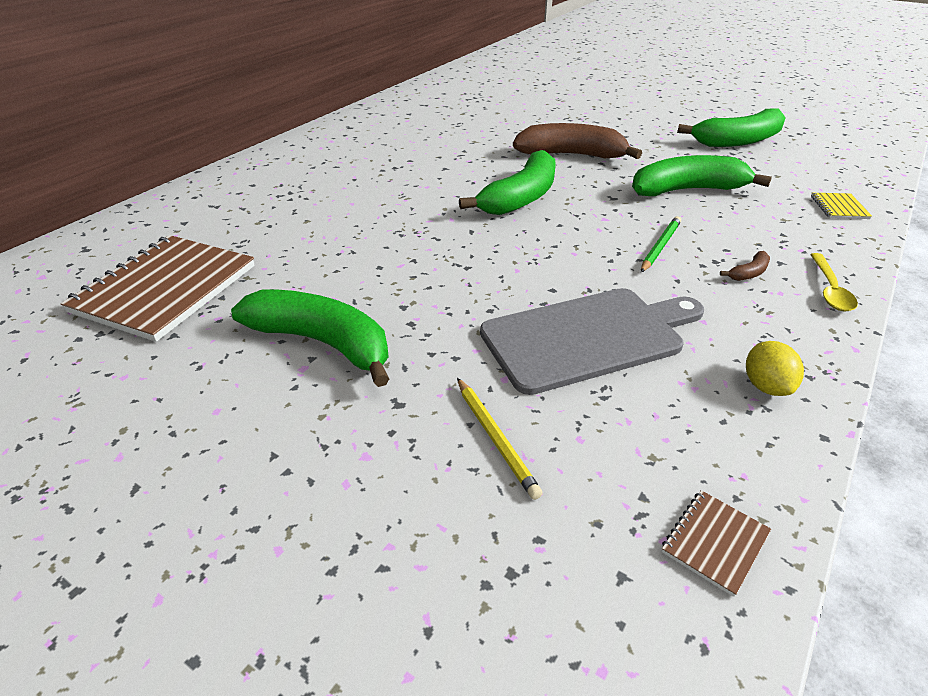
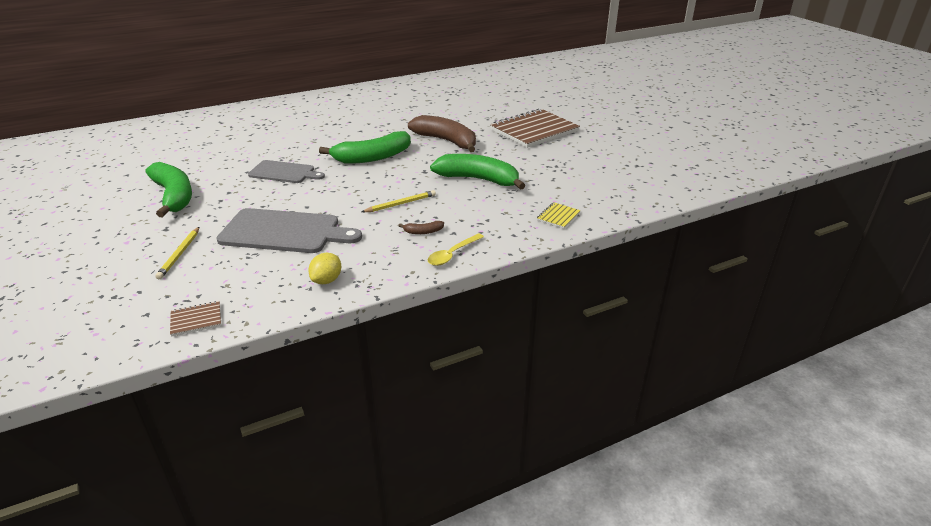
camera: 30 degrees right, 5 degrees down
brown notebook [61,235,255,342] -> brown notebook moved to [490,108,580,148]
green pencil [641,216,681,272] -> yellow pencil [362,190,436,212]
green banana [677,108,785,147] -> none
none -> grey cutting board [248,160,325,183]

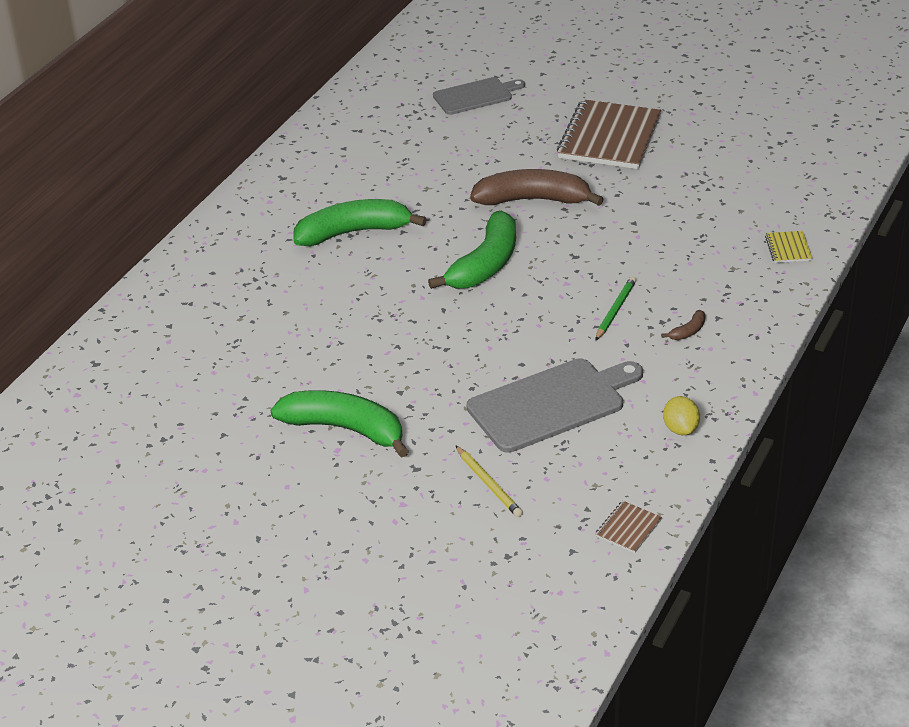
camera: 35 degrees left, 5 degrees up
grey cutting board [248,160,325,183] -> grey cutting board moved to [433,77,525,115]
yellow pencil [362,190,436,212] -> green pencil [595,276,636,341]
yellow spoon [428,233,484,266] -> none
green banana [430,154,525,190] -> green banana moved to [294,199,427,246]

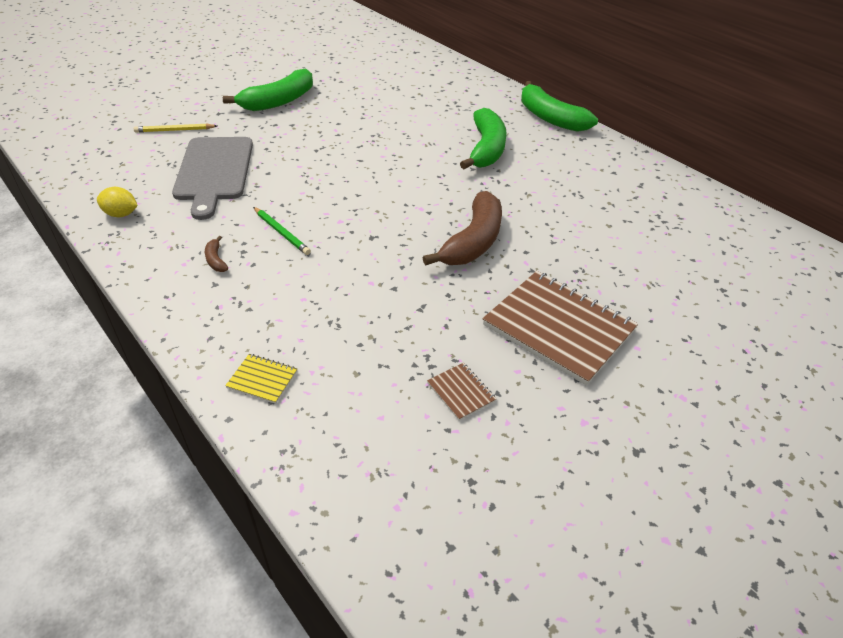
camera: 110 degrees right, 5 degrees up
green banana [428,211,516,289] -> green banana moved to [521,81,598,132]
grey cutting board [433,77,525,115] -> none
brown notebook [595,501,662,553] -> brown notebook moved to [427,363,496,421]

